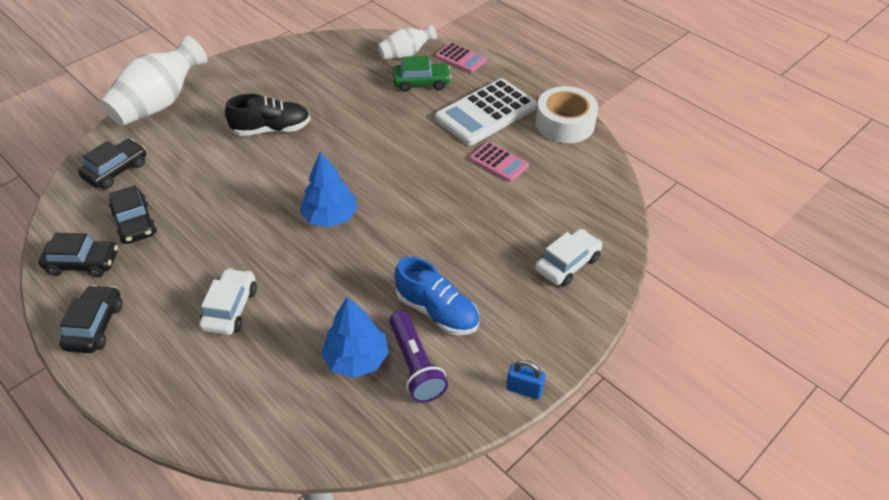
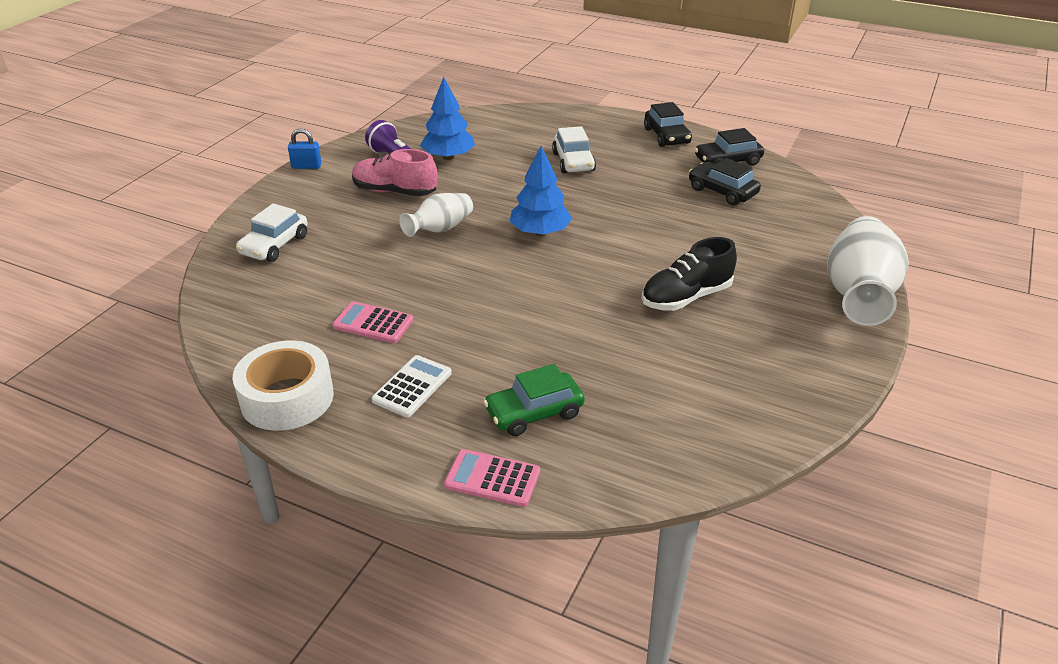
camera: 160 degrees right, 10 degrees down
black car [78,139,146,189] -> none
white vase [378,23,437,60] -> white vase moved to [399,193,473,237]
blue shoe [395,257,479,335] -> pink shoe [352,149,437,196]
white calculator [435,78,537,145] -> white calculator [371,355,452,417], size x0.54

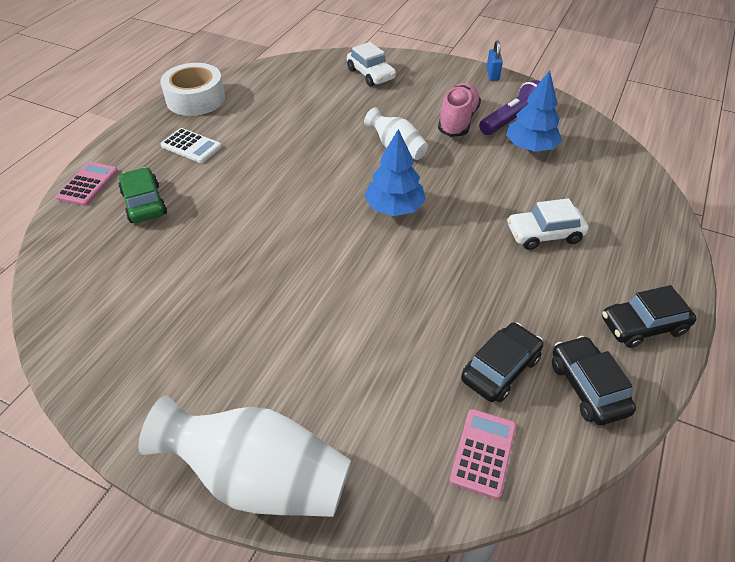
camera: 90 degrees right, 10 degrees up
white car [236,204,307,262] -> white car turned 150 degrees counterclockwise [347,42,396,86]
pink calculator [332,301,414,343] -> pink calculator moved to [449,409,516,499]
black shoe [642,237,737,311] -> none

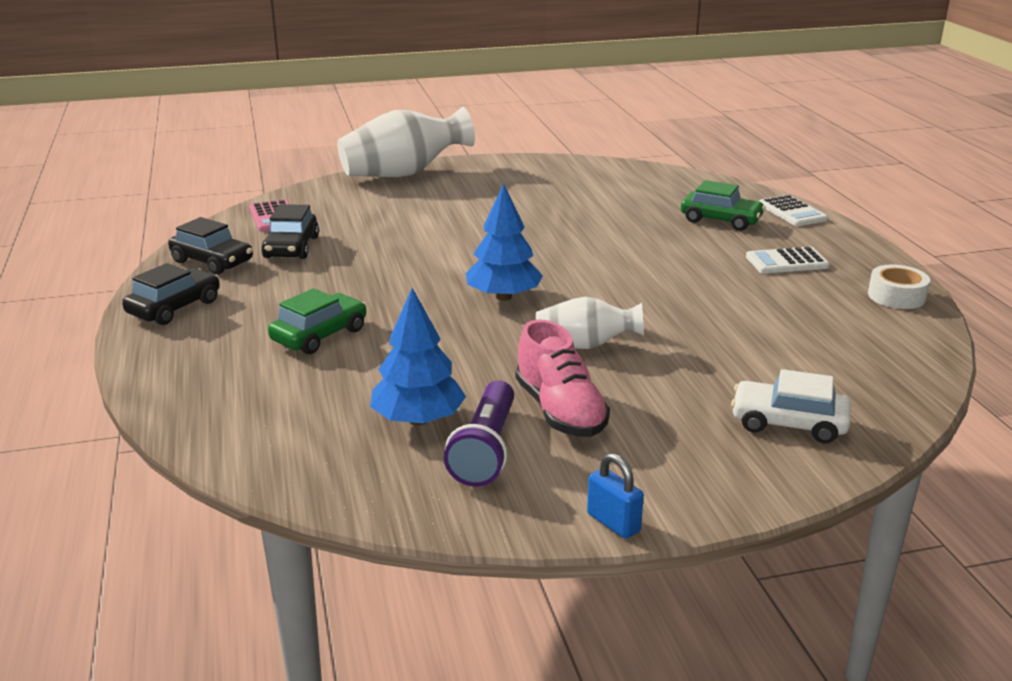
camera: 140 degrees right, 20 degrees down
pink calculator [56,162,118,206] -> white calculator [759,195,828,226]
white tape [160,63,225,116] -> white tape [868,265,930,309], size x0.61
white car [507,198,589,250] -> green car [268,288,366,354]

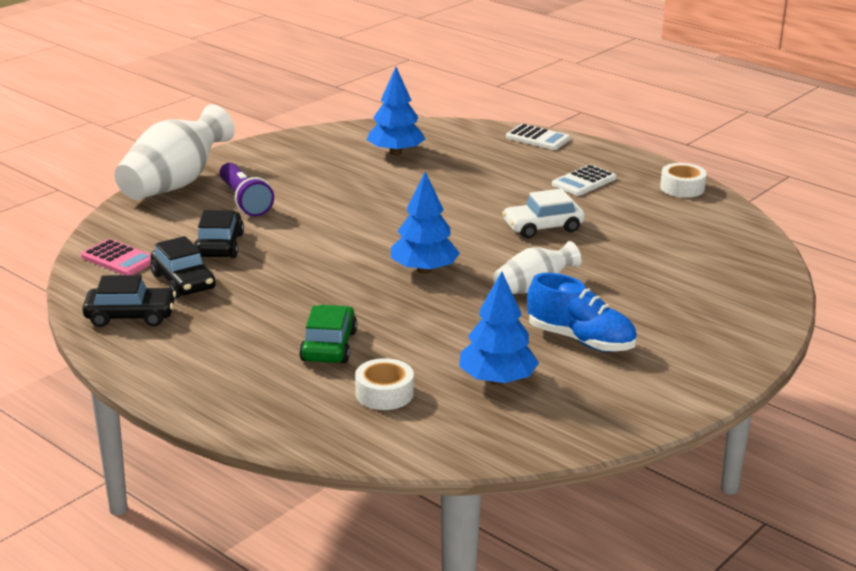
camera: 35 degrees left, 0 degrees up
black car [122,263,220,325] -> black car moved to [194,210,244,258]
purple flashlight [444,381,514,486] -> purple flashlight moved to [219,163,274,217]
pink shoe [515,320,610,437] -> blue shoe [527,273,637,352]
blue padlock [587,453,644,539] -> none
green car [681,180,766,231] -> none
white car [731,369,851,443] -> white car moved to [502,189,585,238]
none -> white tape [355,358,414,410]
none -> blue tree [367,67,425,155]

